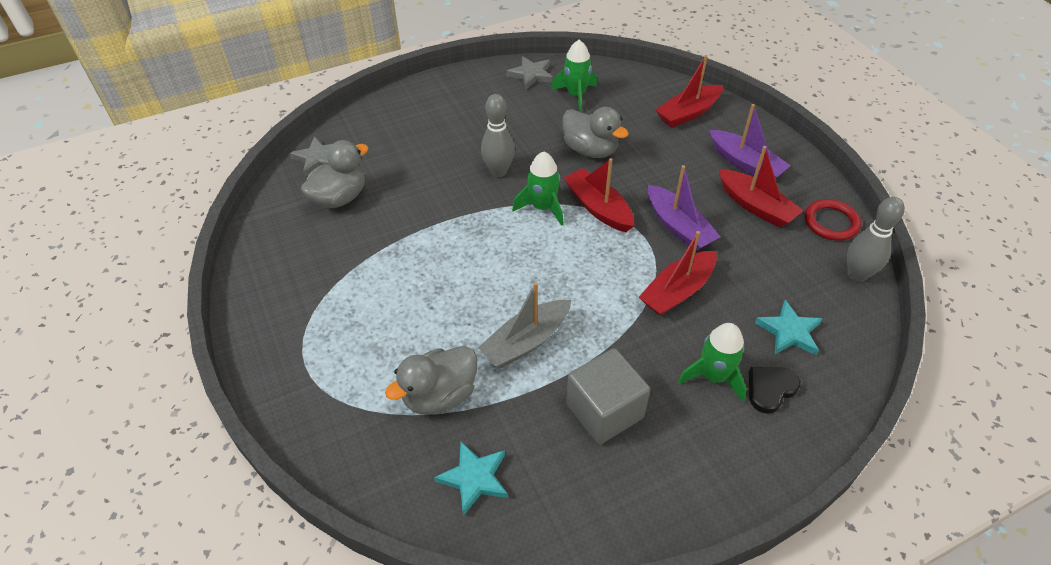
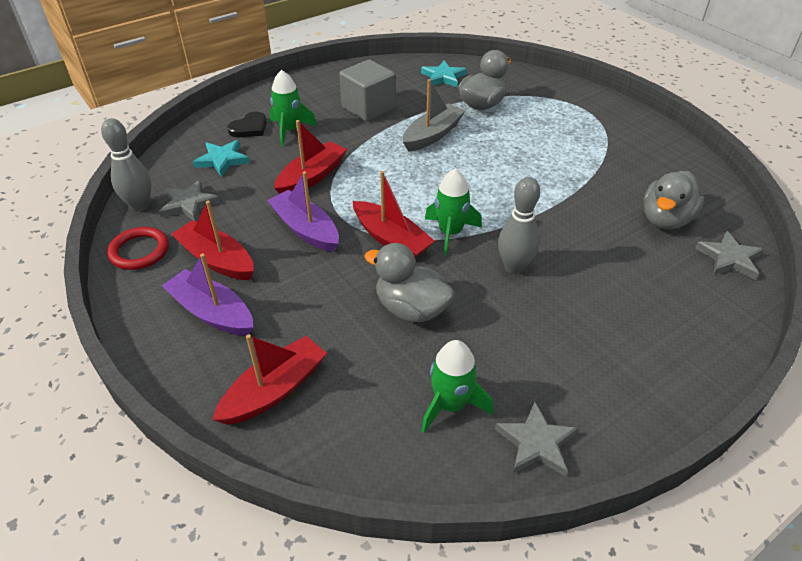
camera: 170 degrees right, 5 degrees down
none -> grey star [159,180,220,221]

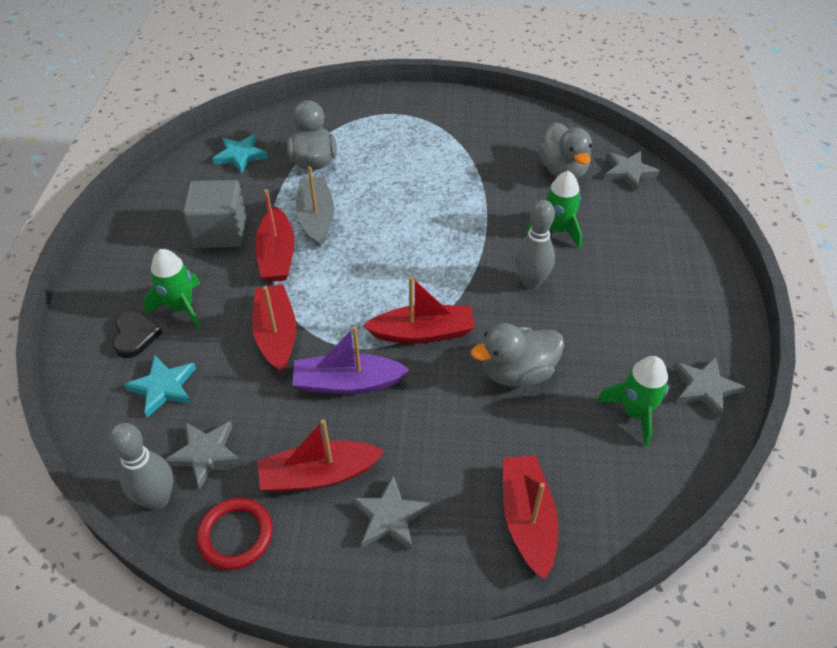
camera: 50 degrees left, 5 degrees up
purple boat [162,253,254,336] -> grey star [352,475,430,551]
green rocket [425,169,482,255] -> green rocket moved to [526,171,582,249]
none -> red boat [255,189,295,282]

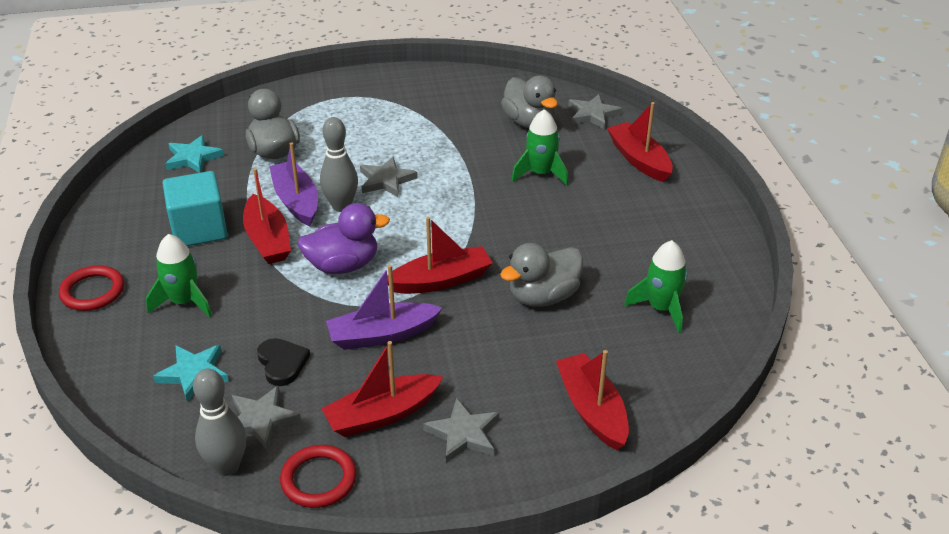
camera: 15 degrees left, 10 degrees down
black heart [113,310,163,358] -> black heart moved to [257,338,310,386]
grey cube [183,180,246,248] -> turquoise cube [162,171,228,246]
red boat [252,284,296,373] -> red boat moved to [607,102,673,182]
grey boat [296,166,334,248] -> purple boat [269,143,318,226]
grey bowling pin [515,200,555,289] -> grey bowling pin moved to [320,117,358,212]
grey star [673,356,745,419] -> grey star moved to [360,157,418,197]
none -> red ring [59,265,124,311]
none -> purple duck [297,203,390,274]

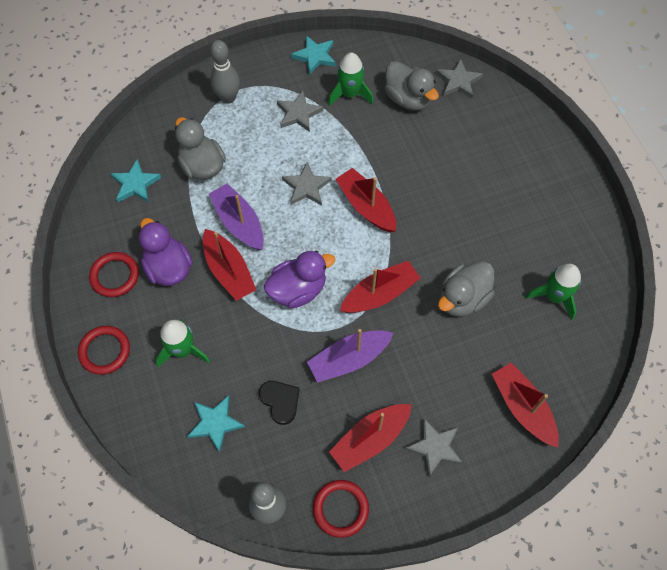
camera: 10 degrees left, 25 degrees up
turquoise cube [162,171,228,246] -> purple duck [139,218,193,286]
grey star [232,385,301,449] -> grey star moved to [277,91,323,132]
grey bowling pin [320,117,358,212] -> grey bowling pin moved to [210,40,240,104]
green rocket [511,109,568,186] -> green rocket moved to [328,52,373,106]
red boat [607,102,673,182] -> red boat moved to [336,168,396,232]
none -> red ring [89,252,139,297]
none -> turquoise star [291,36,336,75]

